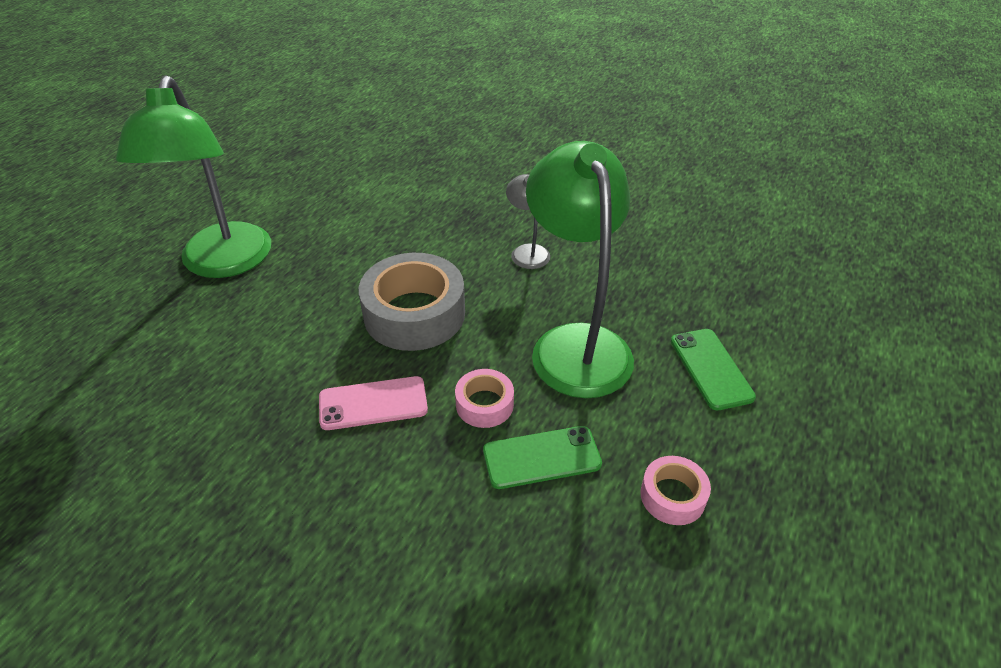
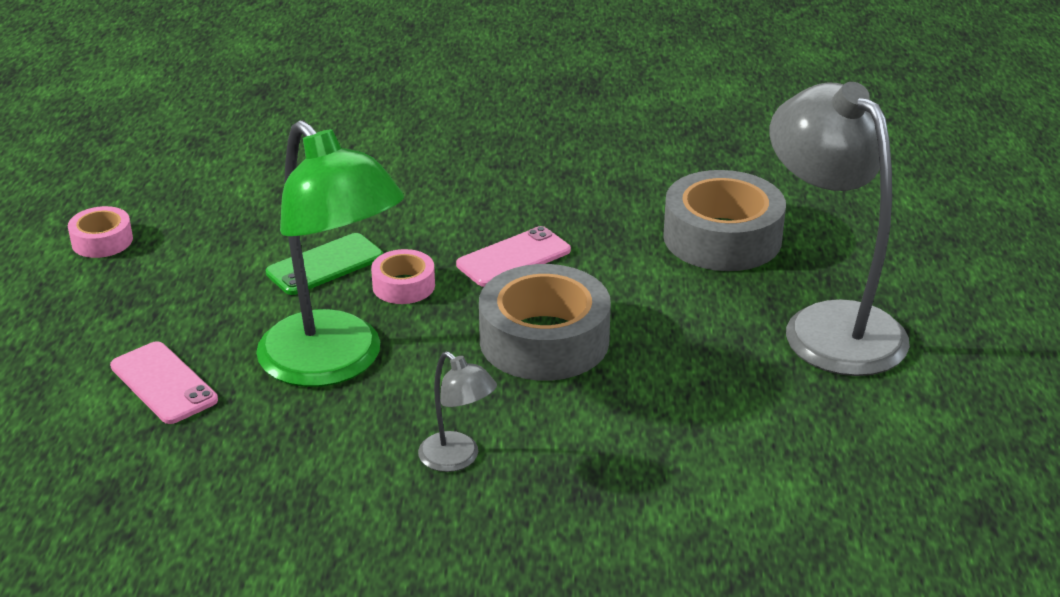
camera: 155 degrees right, 10 degrees down
green lamp [116,75,271,278] -> grey lamp [770,82,910,376]
pink tape [641,456,711,525] -> pink tape moved to [68,206,133,258]
green phone [671,329,756,410] -> pink phone [110,341,218,424]
none -> grey tape [663,170,786,271]

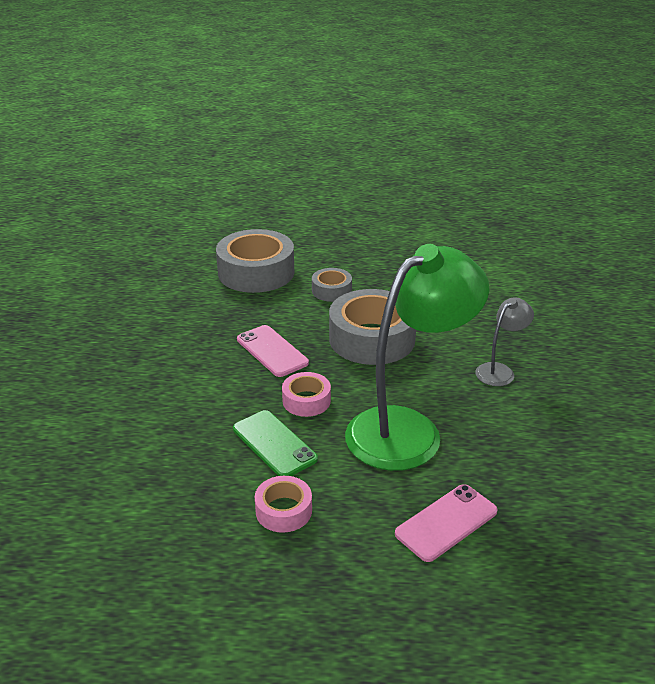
camera: 90 degrees left, 0 degrees up
pink tape [68,206,133,258] -> pink tape moved to [255,476,312,533]
grey lamp [770,82,910,376] -> none
none -> grey tape [312,268,352,302]

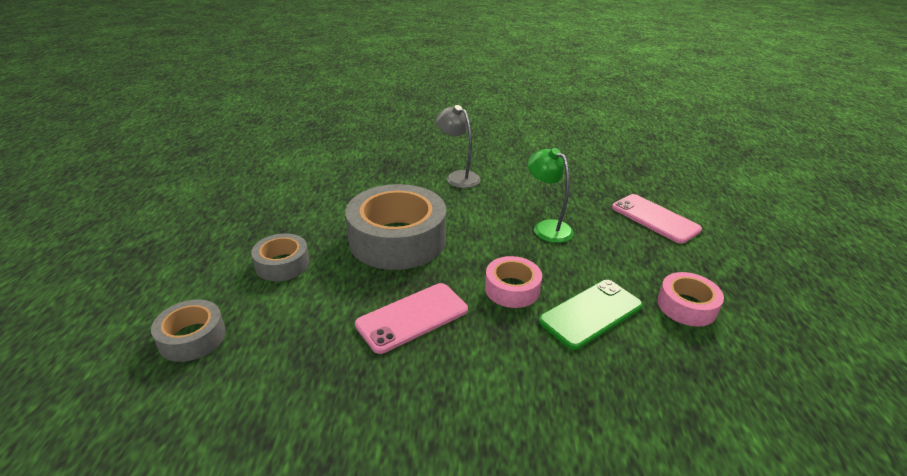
camera: 90 degrees left, 0 degrees up
grey tape [216,229,294,293] -> grey tape [151,299,226,362], size x0.51
green lamp [345,244,489,471] -> green lamp [527,148,574,243], size x0.45

